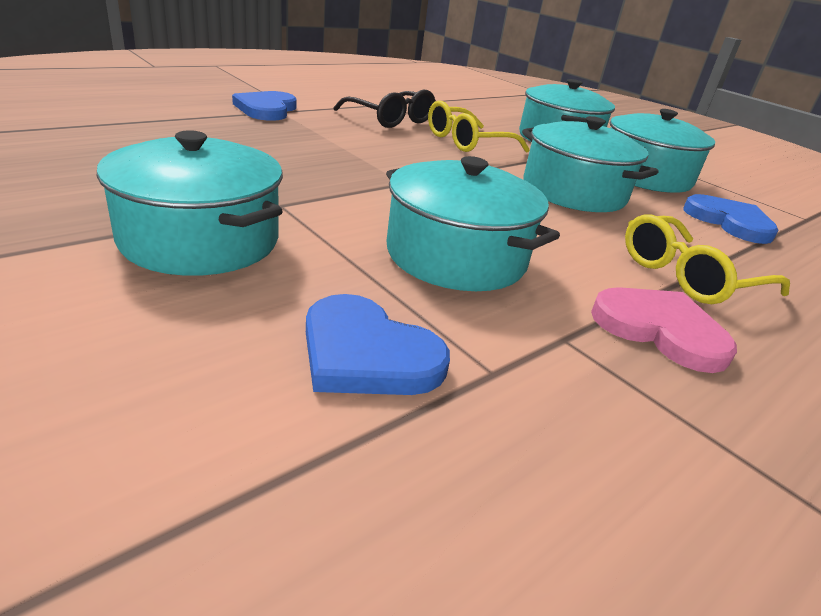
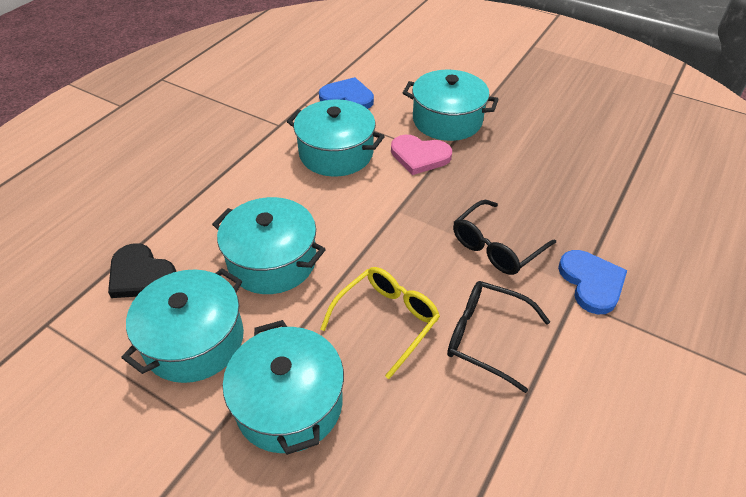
camera: 165 degrees right, 15 degrees up
pink heart [591,287,737,373] -> pink heart moved to [391,135,452,175]
yellow glasses [625,214,790,304] -> none
blue heart [683,194,779,244] -> black heart [108,243,176,298]
none -> black glasses [453,200,556,275]

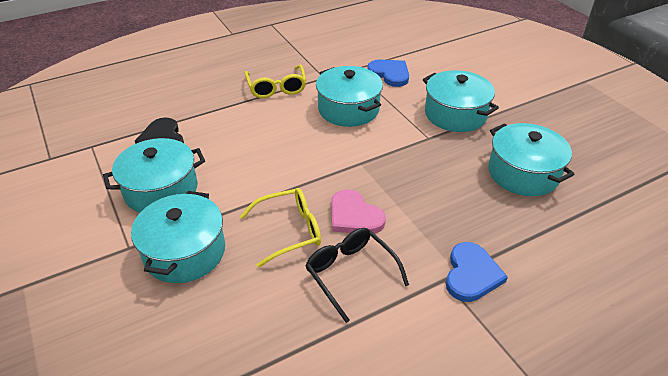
camera: 30 degrees right, 5 degrees down
turquoise pot [212,197,326,294] -> turquoise pot moved to [488,123,575,196]
pink heart [391,135,452,175] -> pink heart moved to [331,189,386,234]
black glasses [453,200,556,275] -> none
none -> yellow glasses [245,65,306,98]

